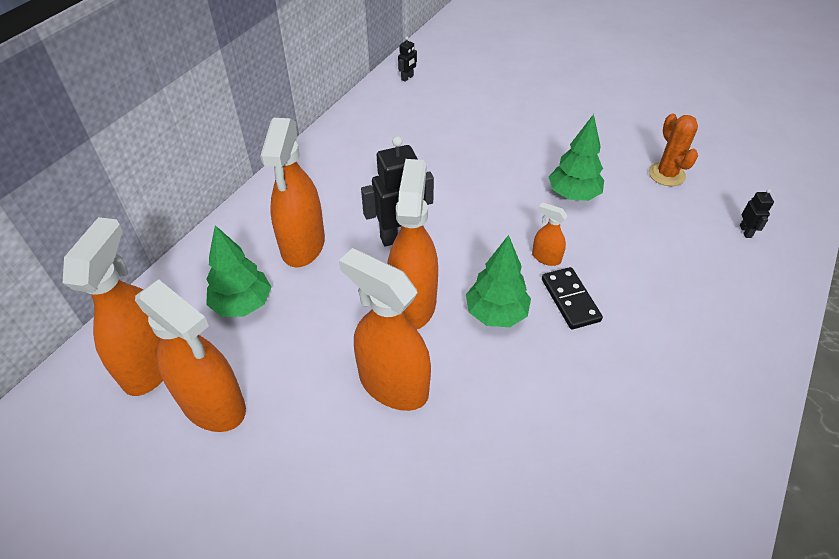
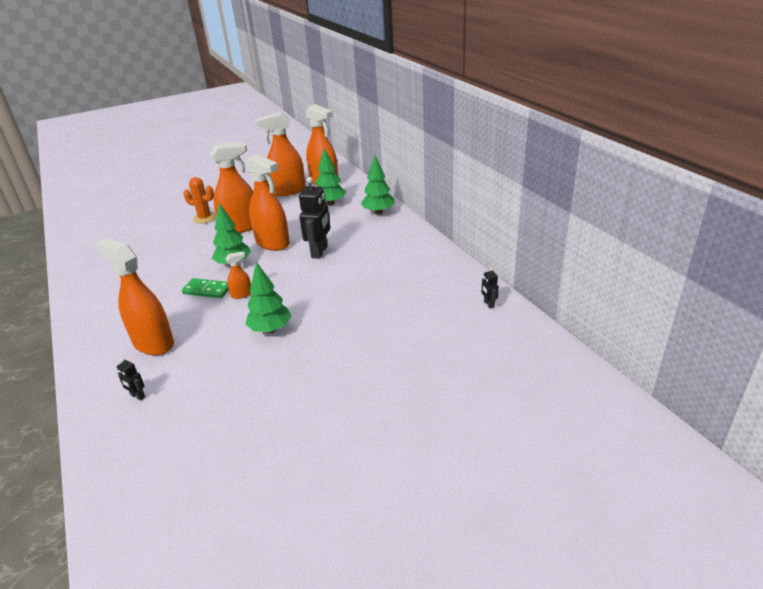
camera: 125 degrees right, 15 degrees down
orange spray bottle [260,118,325,267] -> orange spray bottle moved to [95,238,174,355]
black domino [542,267,603,329] -> green domino [182,278,229,298]
orange cactus [649,113,698,186] -> orange cactus moved to [183,177,216,224]
none -> green tree [361,155,395,214]

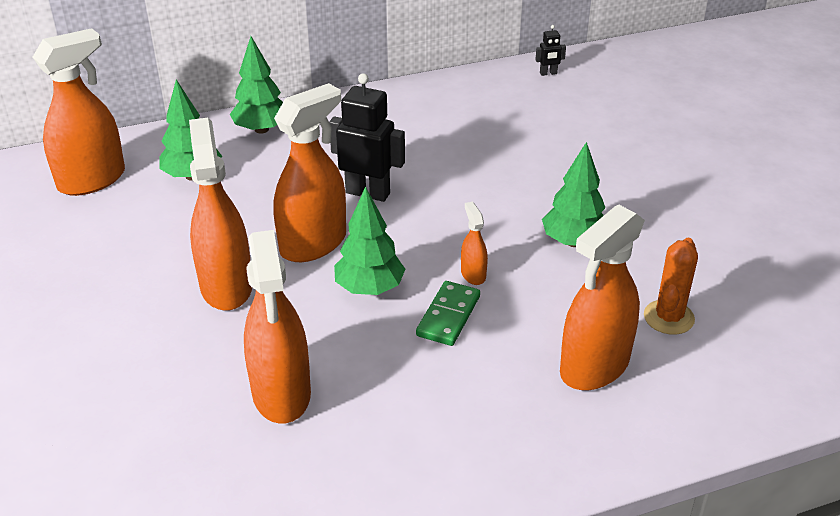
camera: 85 degrees left, 5 degrees up
black robot [117,358,145,401] -> none
orange cactus [183,177,216,224] -> orange cactus moved to [644,238,698,335]
orange spray bottle [256,112,306,196] -> orange spray bottle moved to [244,230,311,424]

